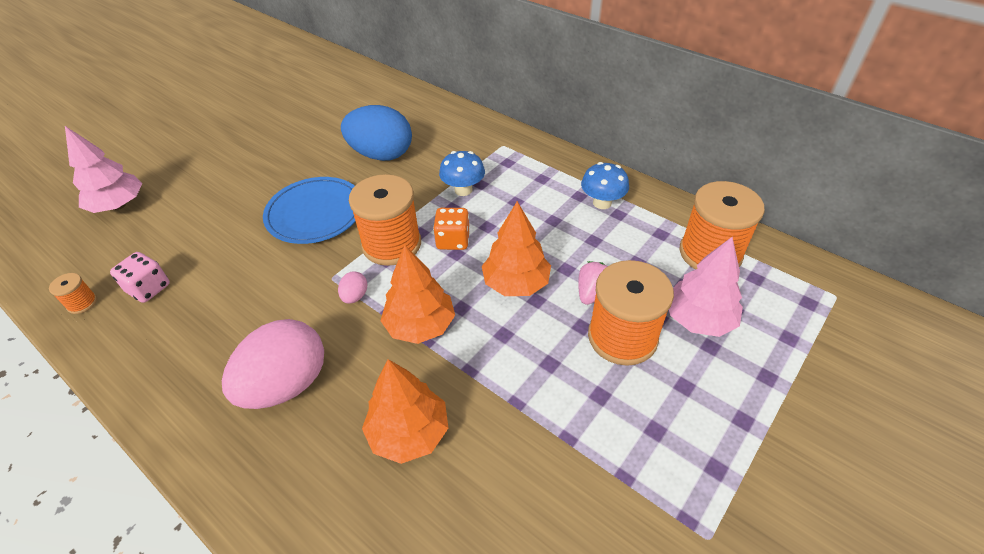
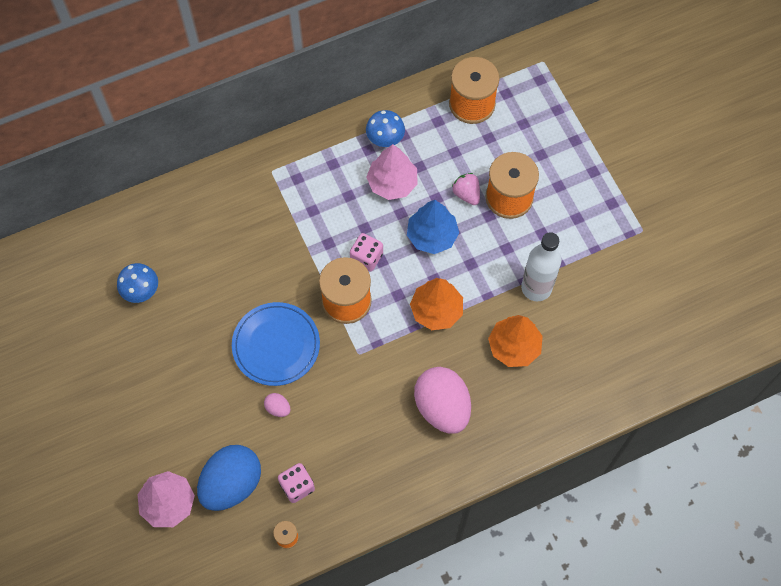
camera: 65 degrees left, 20 degrees up
pink egg [338,271,368,304] -> pink egg moved to [264,393,290,417]
blue egg [341,105,412,161] -> blue egg moved to [197,445,261,511]
orange dice [433,208,470,250] -> pink dice [350,233,383,271]
blue mushroom [439,151,485,196] -> blue mushroom moved to [117,263,158,303]
orange tree [482,201,551,296] -> blue tree [407,200,459,254]
pink tree [669,237,743,337] -> pink tree moved to [367,144,418,200]
none -> white bottle [521,232,561,301]

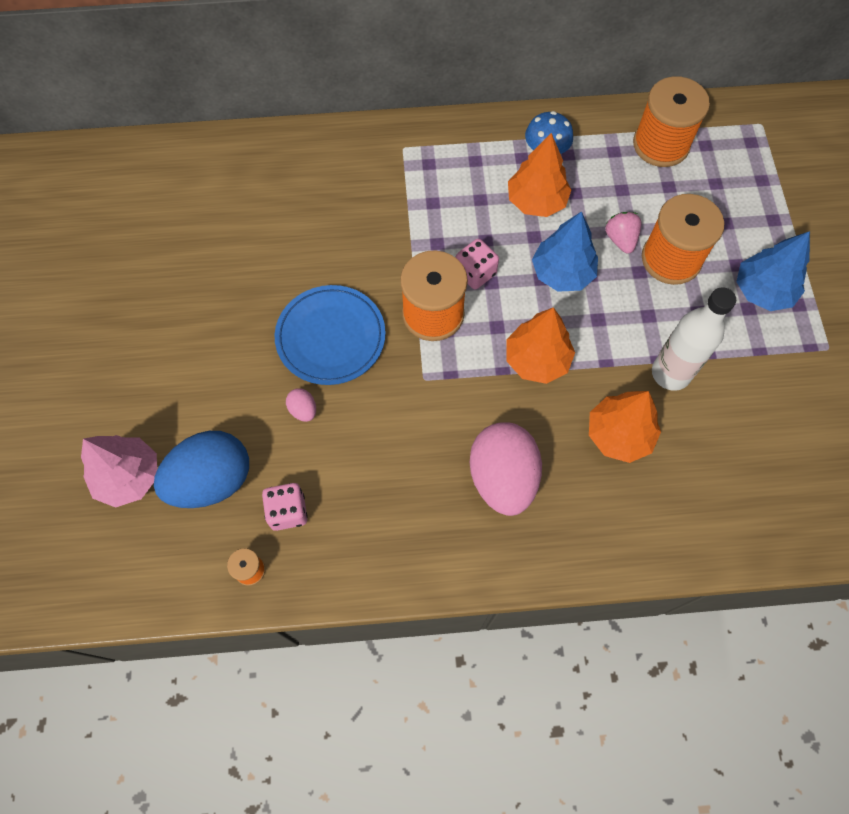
camera: 20 degrees right, 0 degrees up
blue mushroom [117,263,158,303] -> none
pink tree [367,144,418,200] -> orange tree [508,133,571,217]
none -> blue tree [736,231,810,311]

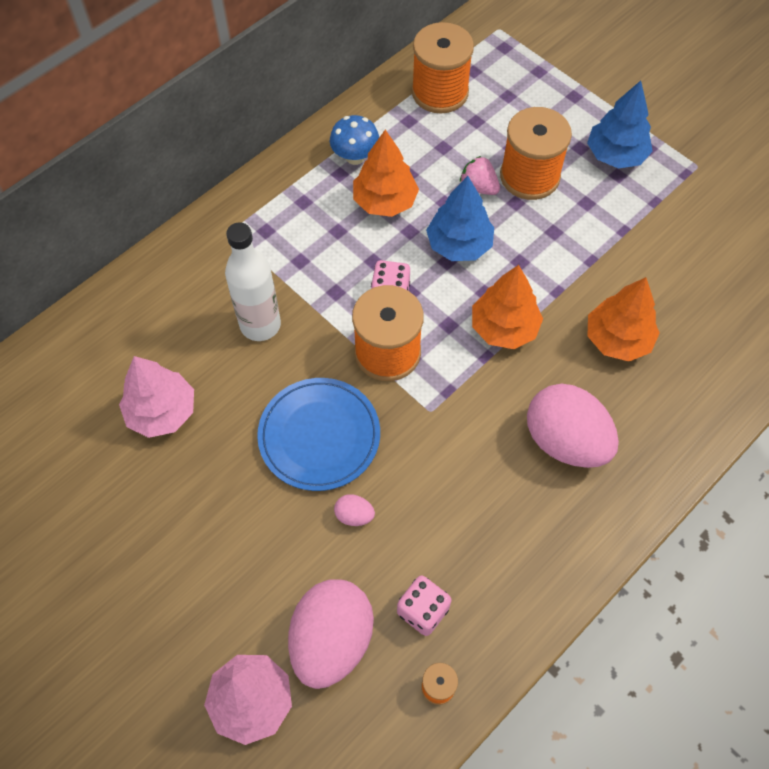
camera: 40 degrees left, 5 degrees down
blue egg [154,431,249,508] -> pink egg [288,579,374,689]
white bottle [652,287,736,391] -> white bottle moved to [225,222,281,341]
none -> pink tree [119,356,194,438]

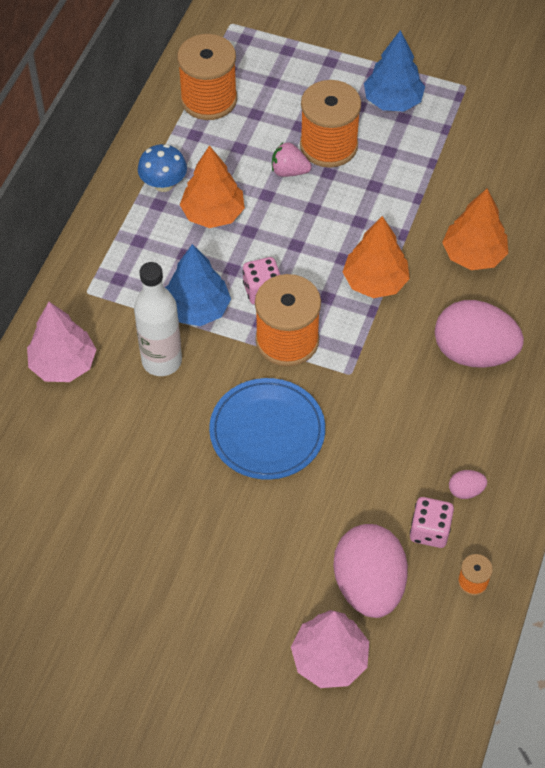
camera: 25 degrees left, 5 degrees down
pink tree [119,356,194,438] -> pink tree moved to [27,302,97,382]
pink egg [334,494,375,526] -> pink egg moved to [449,470,487,499]
blue tree [426,176,494,261] -> blue tree moved to [165,244,231,326]

